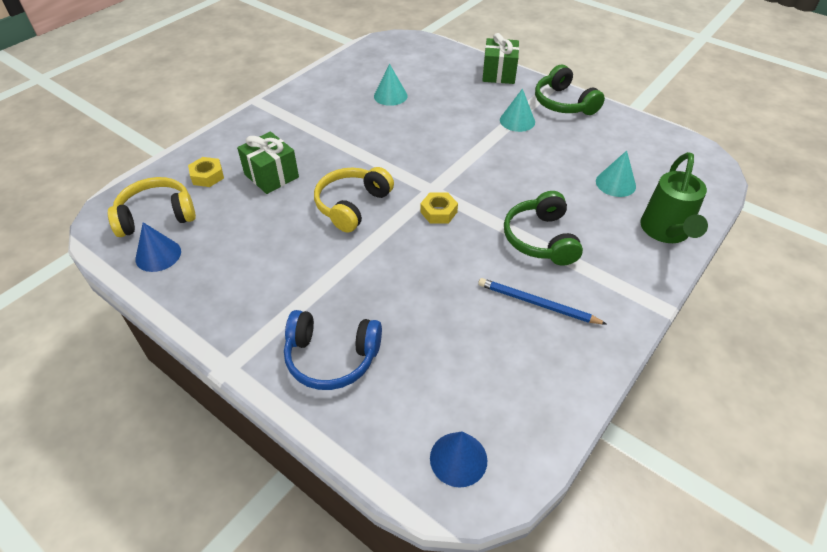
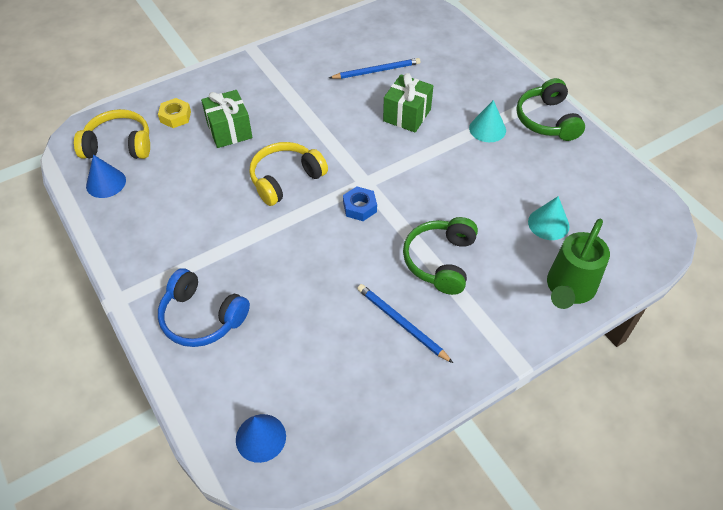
camera: 20 degrees right, 5 degrees up
turquoise cone [374,64,407,106] -> blue pencil [329,58,420,79]
yellow nut [420,192,458,224] -> blue nut [343,187,377,221]
green gift [482,33,519,84] -> green gift moved to [383,73,433,132]

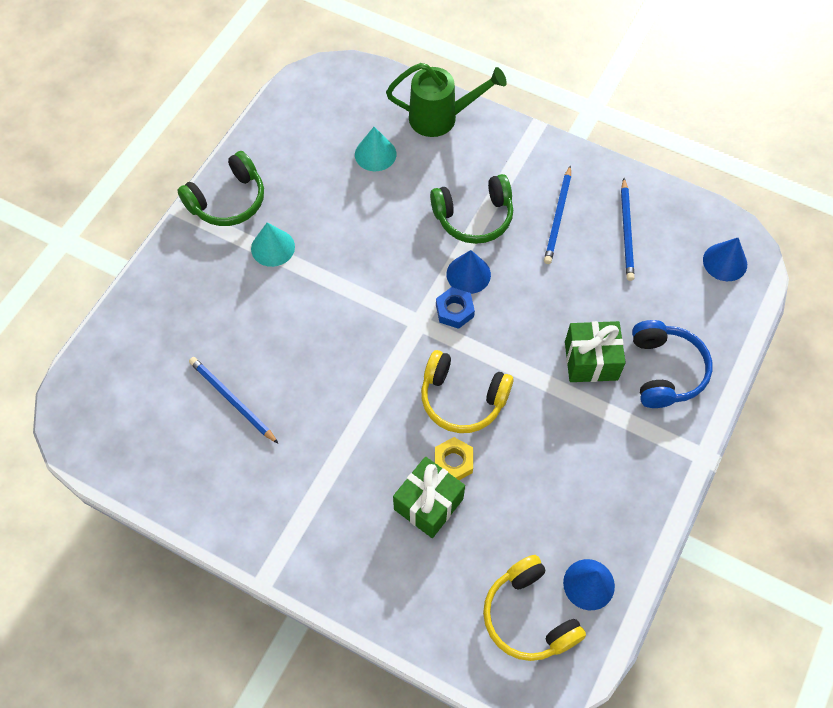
camera: 120 degrees left, 10 degrees up
yellow nut [158,98,191,128] -> yellow nut moved to [435,437,473,480]
green gift [383,73,433,132] -> green gift moved to [565,321,626,382]
none -> blue cone [446,250,491,294]
none -> blue pencil [621,178,635,281]

